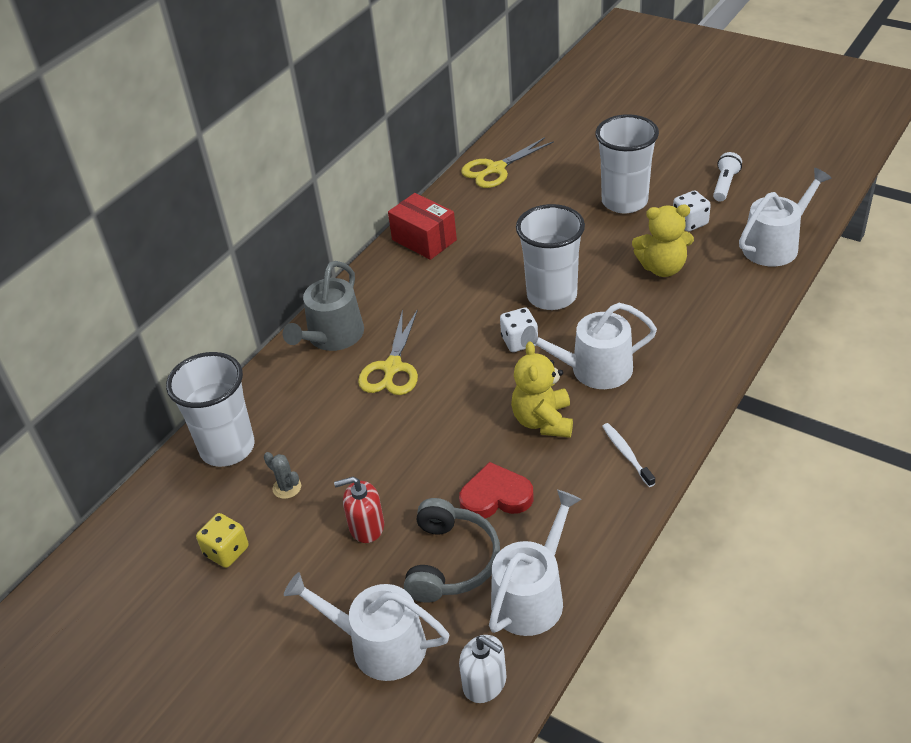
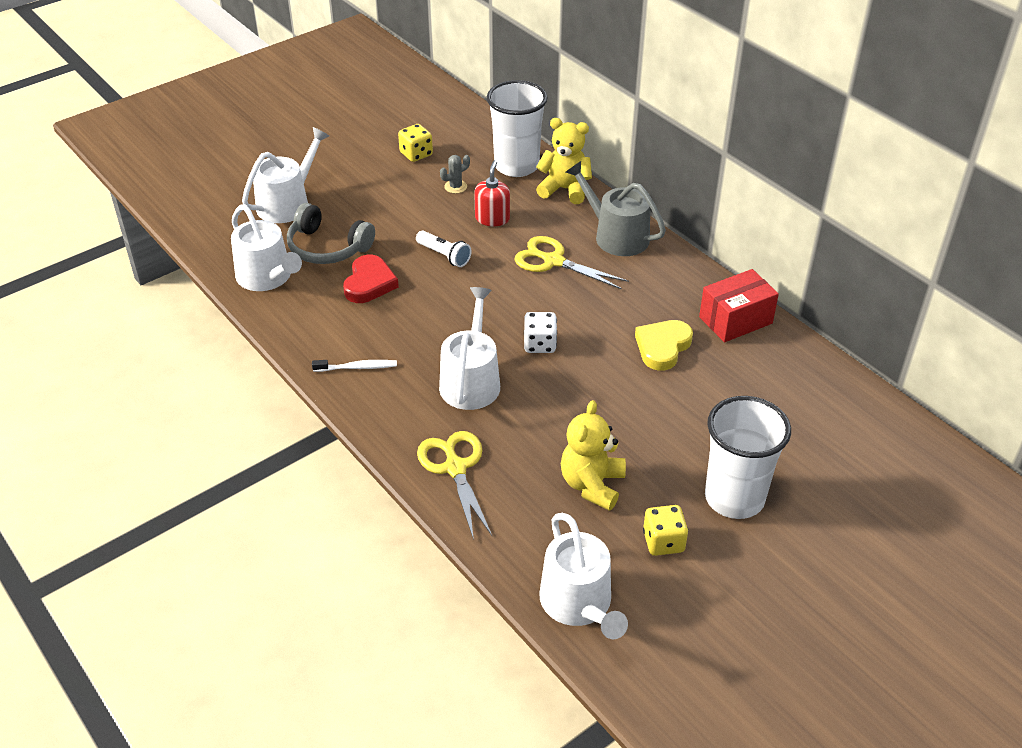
camera: 105 degrees right, 0 degrees up
red soap dispenser [334,477,384,543] -> red soap dispenser moved to [474,160,510,226]
white soap dispenser [459,635,506,703] -> none
yellow scissors [461,137,554,188] -> yellow scissors moved to [417,431,492,540]
yellow teddy bear [511,341,573,438] -> yellow teddy bear moved to [536,118,592,204]
white cup [516,204,585,310] -> none
white dice [673,190,711,232] -> yellow dice [643,505,688,556]
white flashlight [713,152,742,202] -> white flashlight moved to [416,230,472,267]
none -> yellow heart [635,320,693,371]

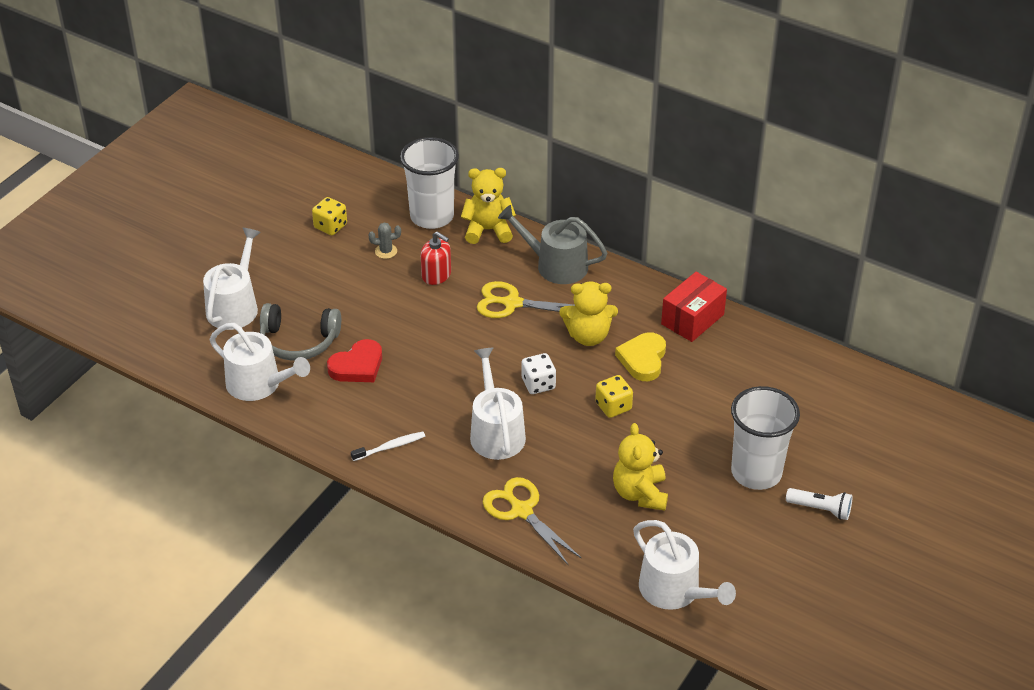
camera: 20 degrees left, 0 degrees up
red heart [343,255,399,303] -> red heart turned 60 degrees clockwise [327,339,382,382]
white flashlight [416,230,472,267] -> white flashlight moved to [786,488,853,520]
grey cactus [440,155,470,194] -> grey cactus turned 45 degrees clockwise [368,223,401,259]
red soap dispenser [474,160,510,226] -> red soap dispenser turned 135 degrees clockwise [421,232,451,285]
yellow dice [643,505,688,556] -> yellow dice moved to [595,375,633,418]
none -> yellow teddy bear [559,281,618,346]

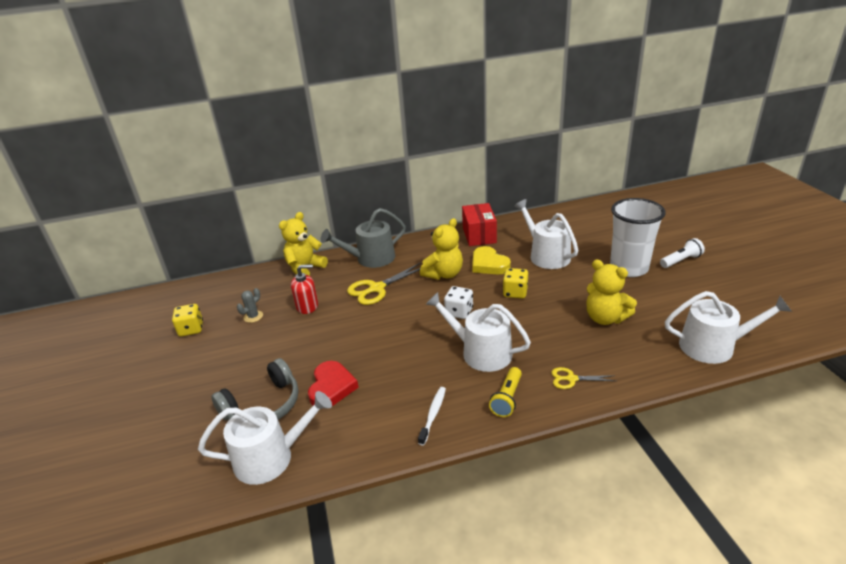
camera: 45 degrees left, 10 degrees down
white watering can [203,228,261,330] -> white watering can moved to [514,199,579,269]
white cup [400,137,459,229] -> none
yellow scissors [483,477,581,566] -> yellow scissors [551,367,616,389], size x0.57
none -> yellow flashlight [489,367,522,417]

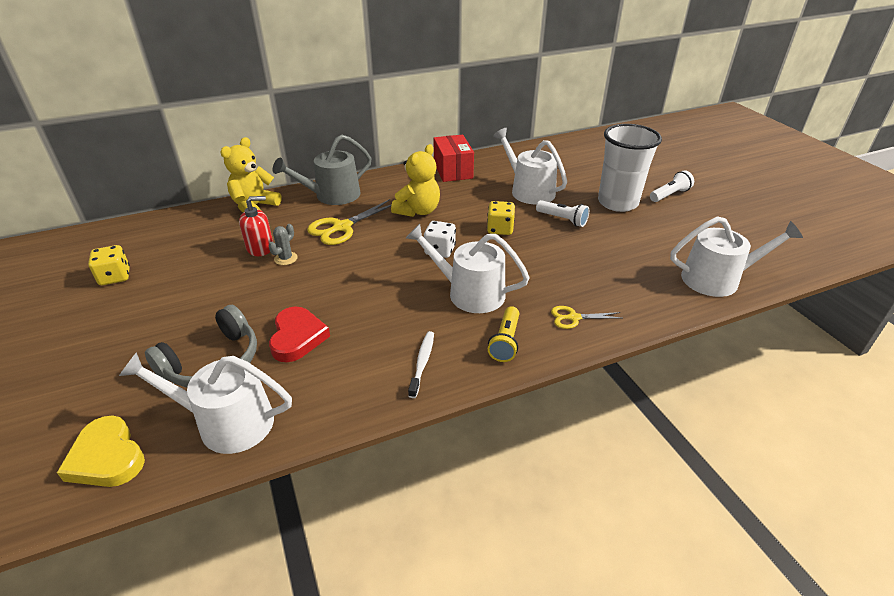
camera: 10 degrees left, 5 degrees up
white watering can [198,391,332,485] -> white watering can turned 150 degrees counterclockwise [119,352,292,454]
grey cactus [237,288,263,323] -> grey cactus moved to [268,224,298,265]
yellow heart [472,246,511,274] -> yellow heart moved to [57,415,145,487]
yellow teddy bear [586,259,637,325] -> none
none -> white flashlight [536,200,589,227]

